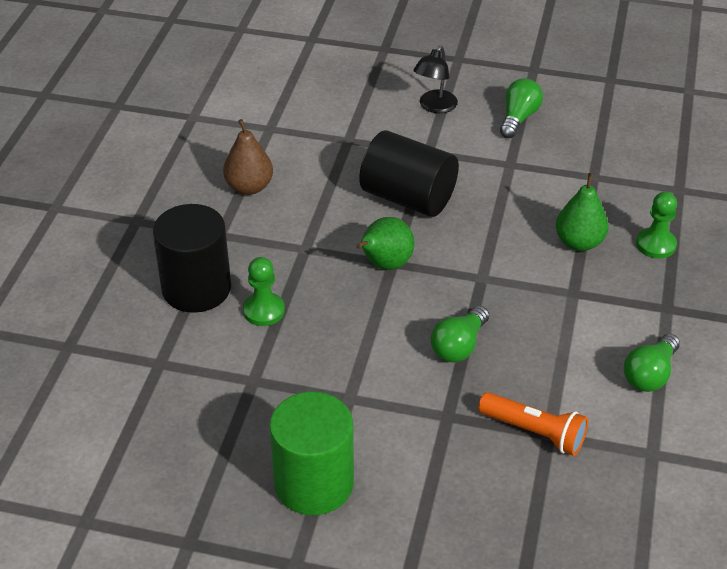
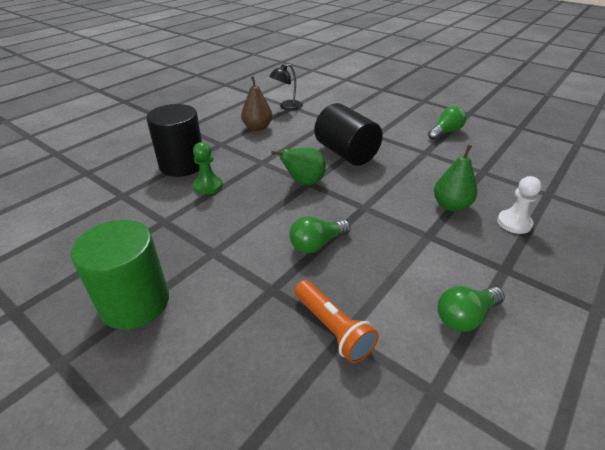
camera: 25 degrees right, 5 degrees down
black lamp [413,46,458,113] -> black lamp moved to [269,64,303,111]
green pawn [636,192,677,259] -> white pawn [497,176,541,234]

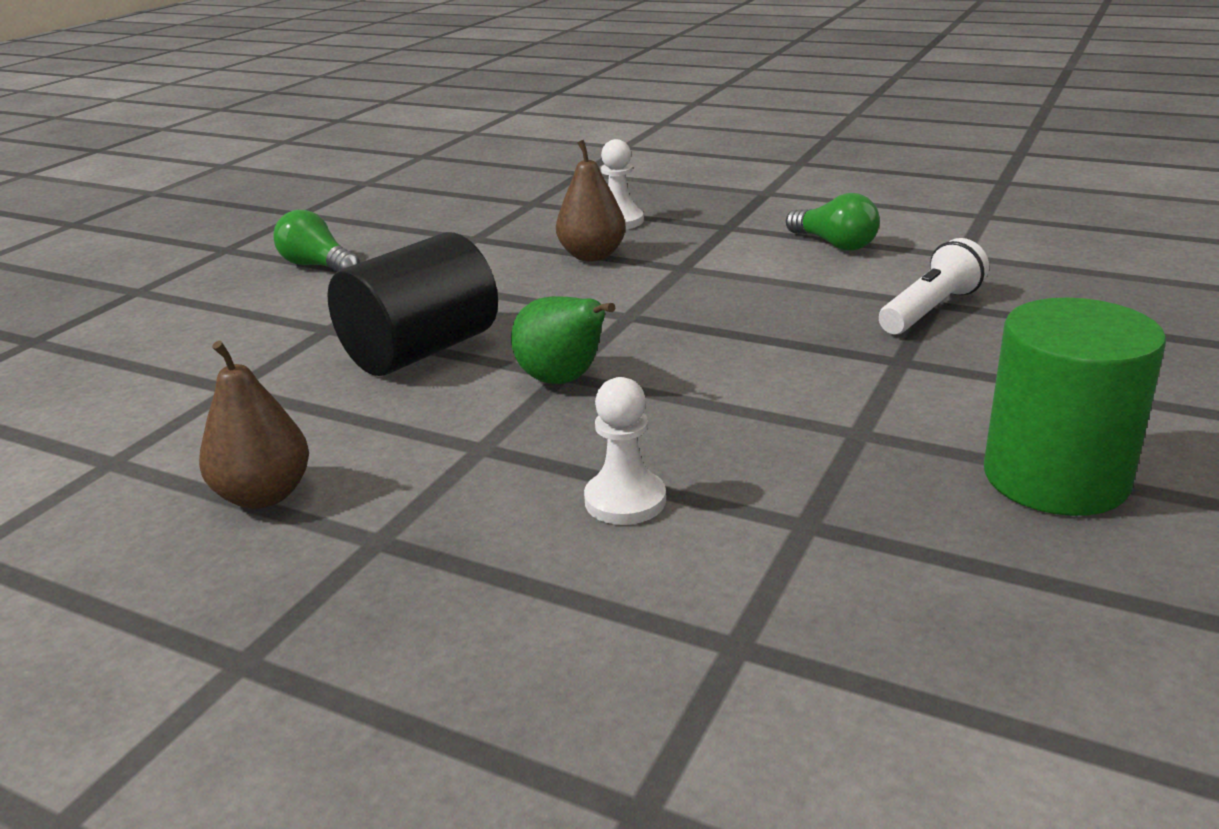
camera: 100 degrees left, 10 degrees down
black cylinder [146,104,202,177] -> none
green pawn [193,142,223,195] -> white pawn [584,377,666,525]
black lamp [269,64,303,111] -> none
green light bulb [289,216,351,253] -> none
orange flashlight [295,280,379,363] -> white flashlight [879,238,989,334]
green pear [434,145,477,212] -> brown pear [556,140,626,261]

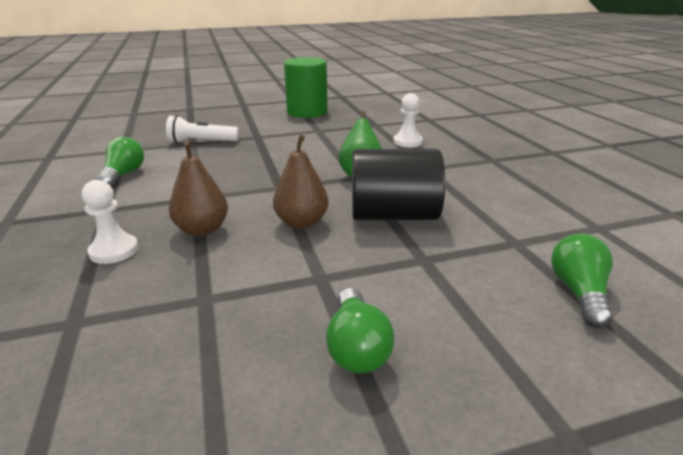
camera: 135 degrees left, 0 degrees up
brown pear [199,341,309,509] -> brown pear moved to [273,135,329,229]
none -> green light bulb [551,233,613,328]

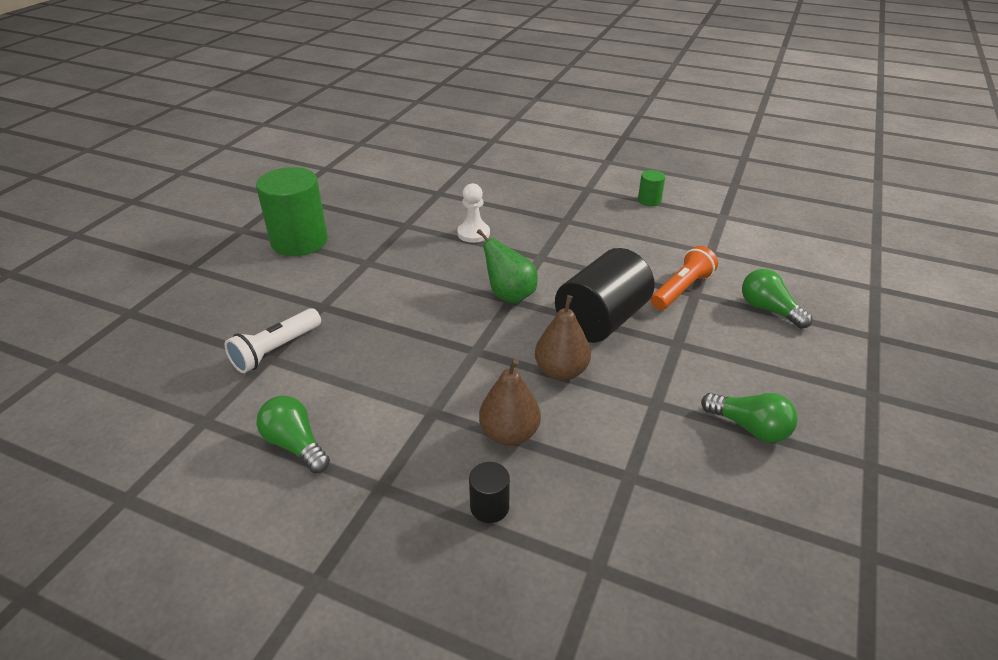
camera: 50 degrees left, 10 degrees up
white pawn [82,180,139,264] -> black cylinder [469,462,510,523]
none -> green cylinder [638,170,665,206]
none -> orange flashlight [651,246,718,310]

